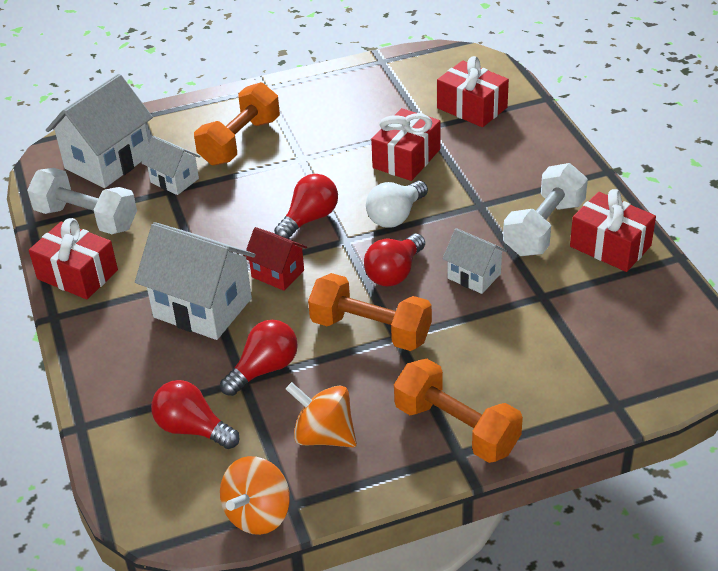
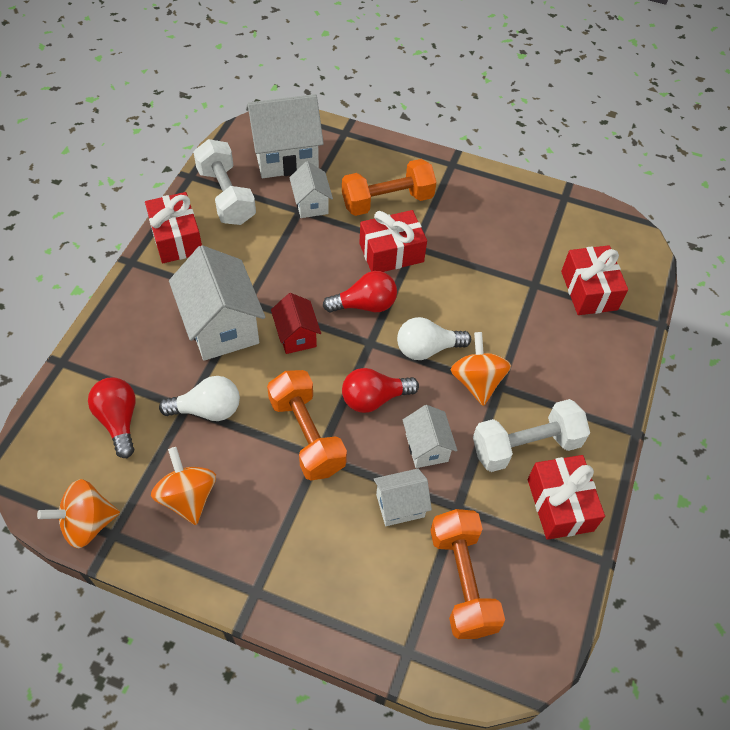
camera: 35 degrees right, 15 degrees up
red light bulb [220,320,298,396] -> white light bulb [159,376,240,421]
red gift [371,108,440,181] -> red gift moved to [359,210,427,272]
orange dumbbell [394,359,523,463] -> orange dumbbell moved to [430,509,505,639]
none -> white house [374,469,432,526]
none -> orange spinning top [450,332,511,406]

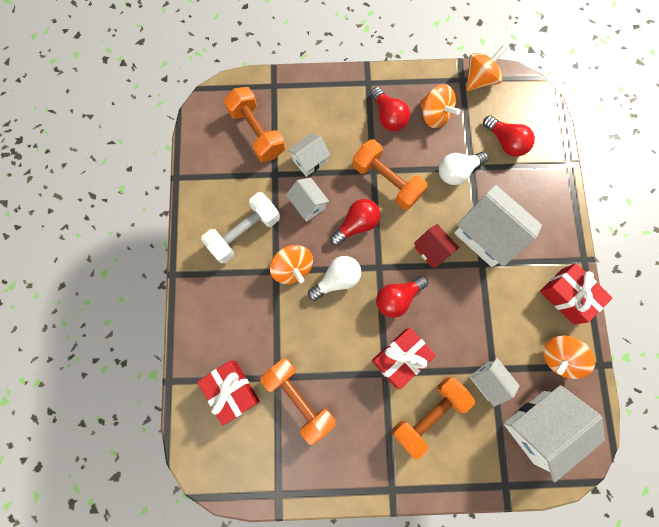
camera: 160 degrees right, 20 degrees up
white dumbbell [193,139,256,225] -> orange spinning top [543,336,595,379]
red gift [528,455,605,540] -> none
none -> orange dumbbell [260,358,335,445]
none -> red light bulb [371,87,410,131]

